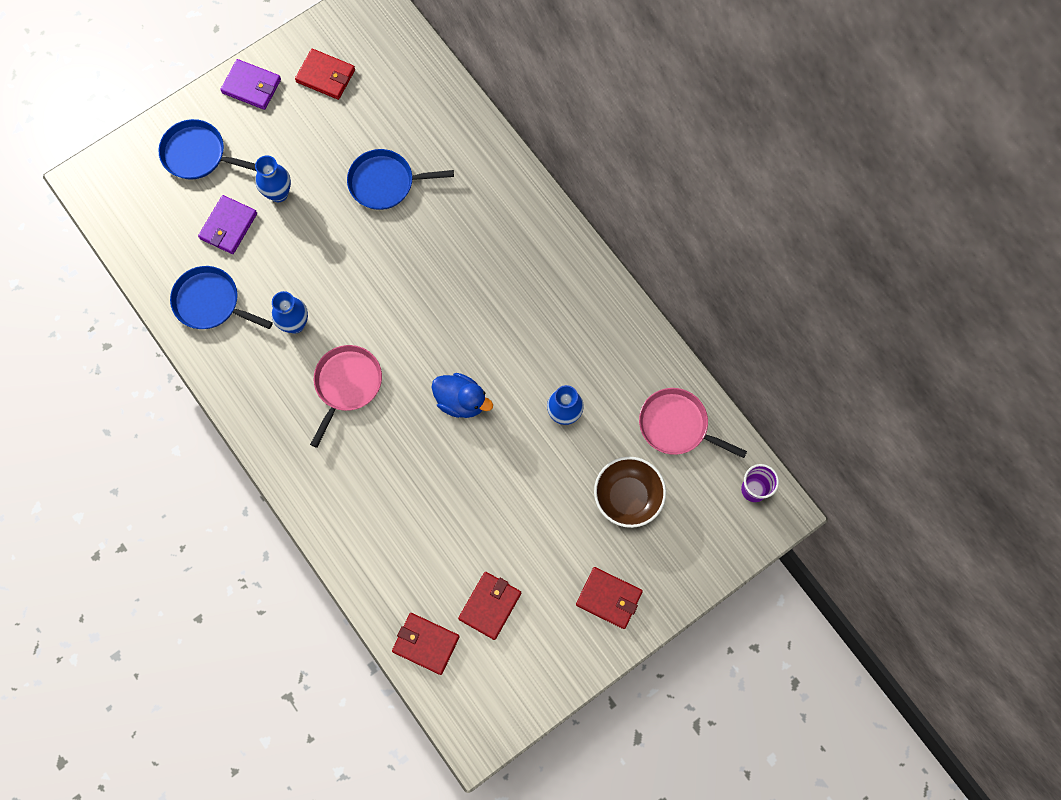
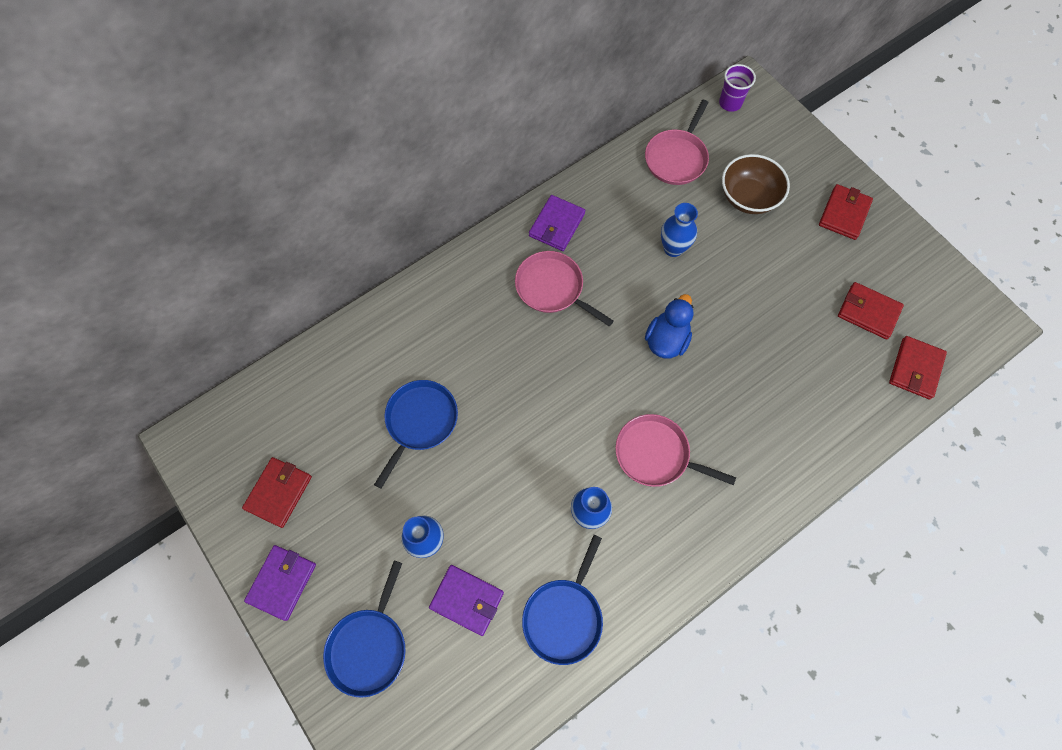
camera: 90 degrees left, 5 degrees down
blue pan [347,149,454,210] -> blue pan turned 150 degrees counterclockwise [374,380,458,489]
none -> pink pan [515,251,614,327]
none -> purple wallet [529,195,585,251]

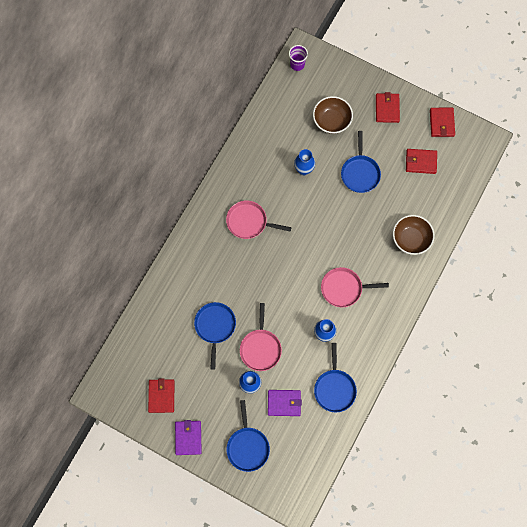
camera: 25 degrees left, 5 degrees up
purple wallet [529,195,585,251] -> none
pink pan [645,100,709,185] -> pink pan moved to [240,303,282,371]
blue duck [645,294,694,359] -> none
red wallet [889,336,947,400] -> red wallet moved to [430,108,455,137]
none -> blue pan [341,131,381,193]
none -> brown bowl [393,215,435,255]

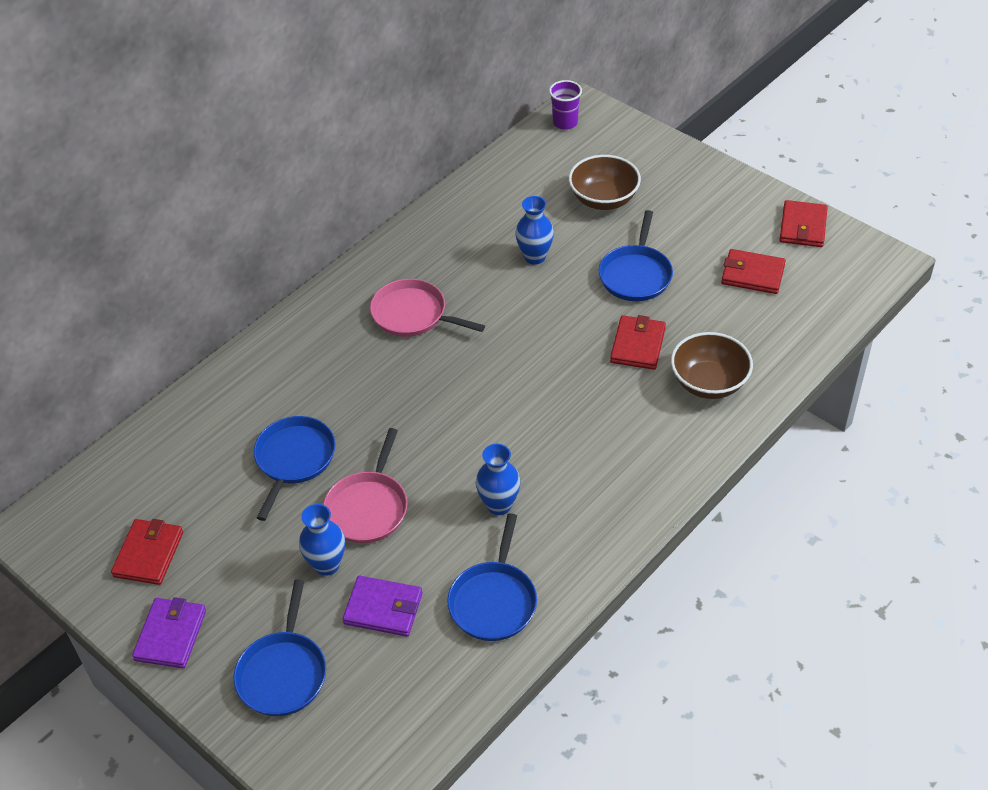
camera: 15 degrees right, 25 degrees down
pink pan [321,267,389,307] -> none
red wallet [376,92,400,123] -> red wallet moved to [610,315,666,370]

